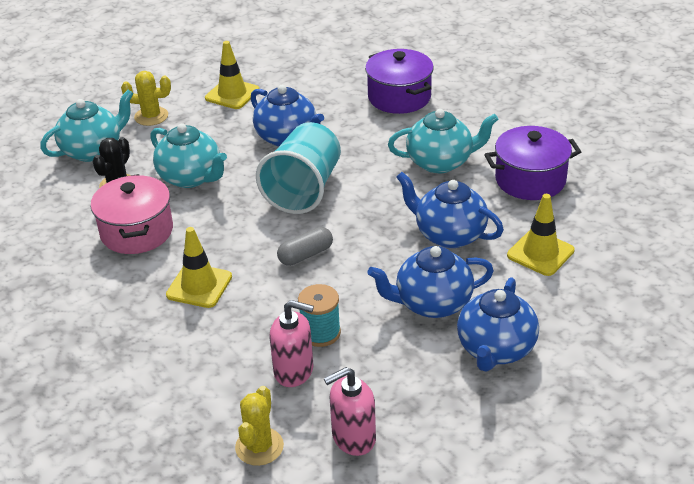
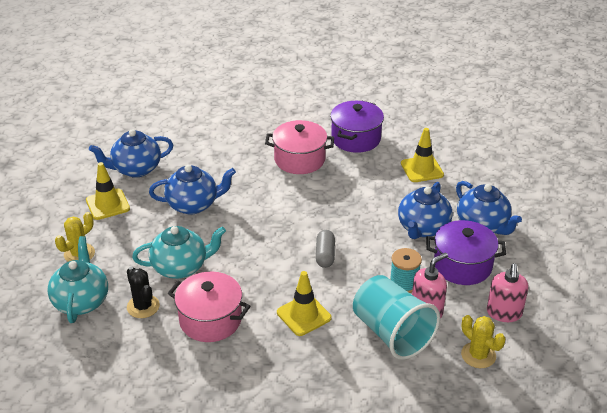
camera: 55 degrees left, 0 degrees up
turquoise cup [256,122,341,214] -> turquoise cup moved to [353,275,440,360]
purple pot [365,49,434,114] -> purple pot moved to [426,220,506,285]
turquoise teapot [388,109,499,173] -> pink pot [265,120,334,174]
blue teapot [396,172,504,248] -> blue teapot moved to [89,129,173,177]

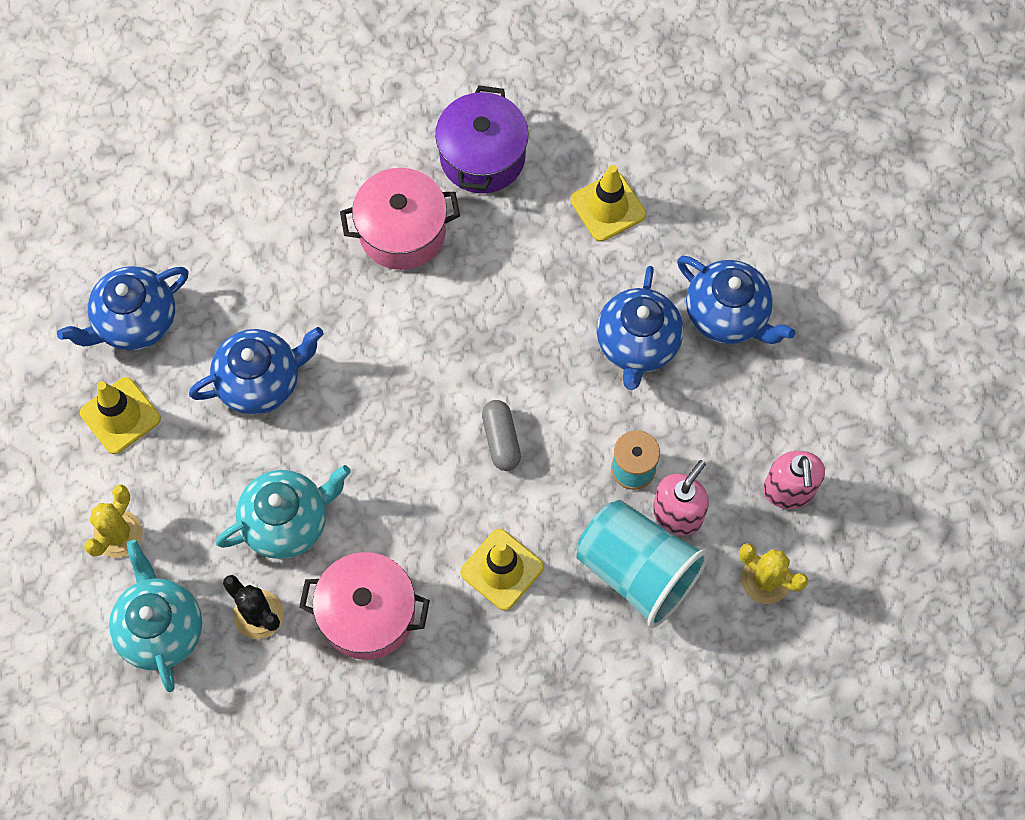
camera: 15 degrees left, 30 degrees up
purple pot [426,220,506,285] -> none

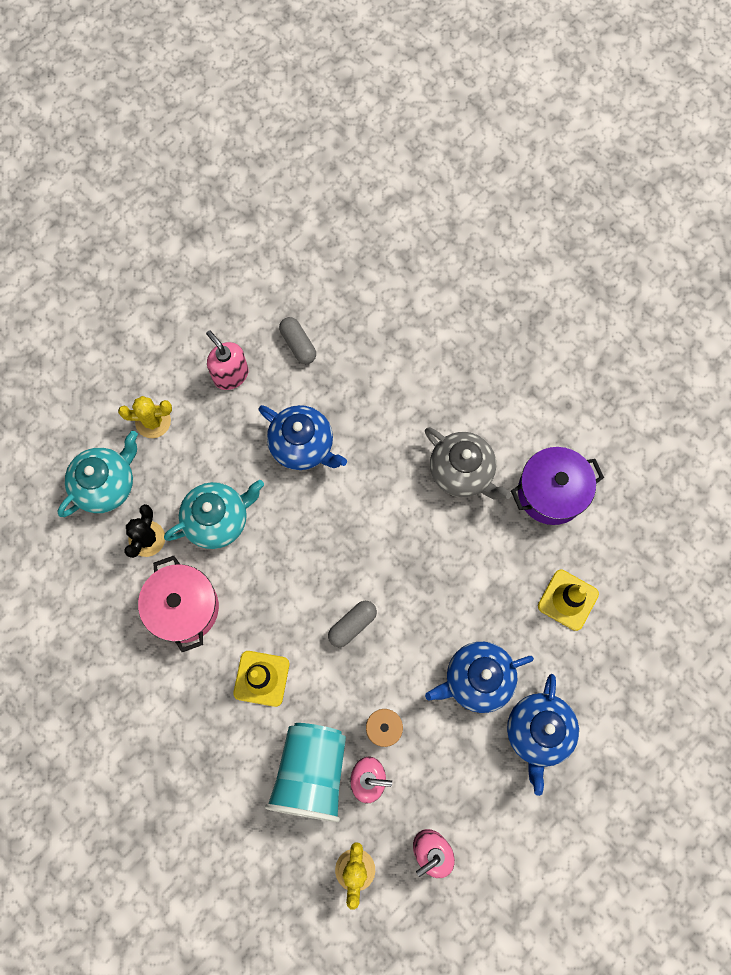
camera: 60 degrees right, 5 degrees up
blue teapot [57,266,189,351] -> grey capsule [279,317,316,364]
yellow traffic cone [80,377,161,454] -> pink soap dispenser [206,330,248,390]
turquoise teapot [216,465,351,559] -> turquoise teapot turned 60 degrees counterclockwise [164,480,264,549]
pink pot [340,168,460,270] -> grey teapot [425,427,512,500]

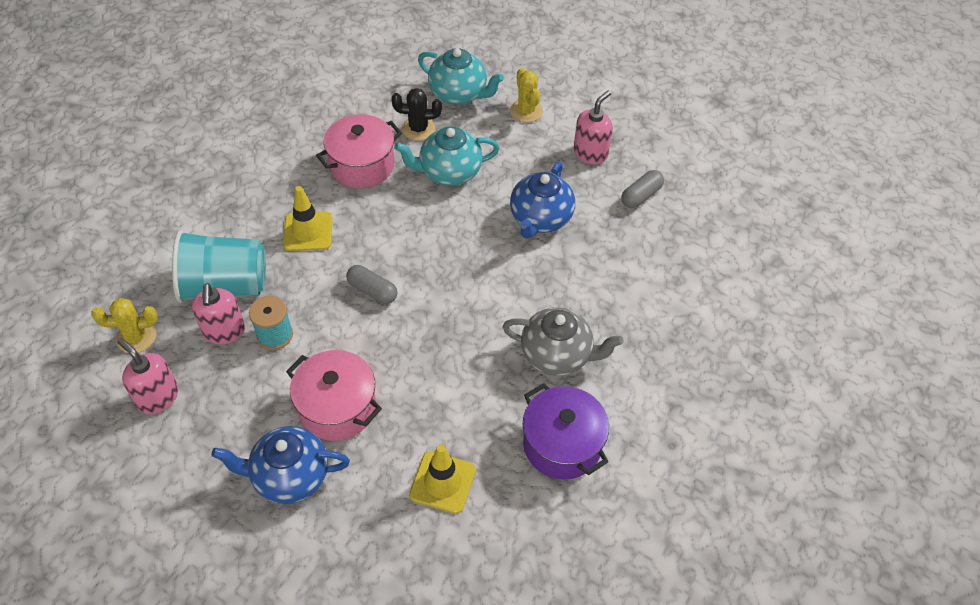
camera: 75 degrees right, 20 degrees down
turquoise teapot [164,480,264,549] -> turquoise teapot turned 120 degrees clockwise [394,127,499,186]
grey teapot [425,427,512,500] -> grey teapot turned 105 degrees counterclockwise [503,307,624,376]
blue teapot [425,642,534,713] -> pink pot [286,350,382,441]

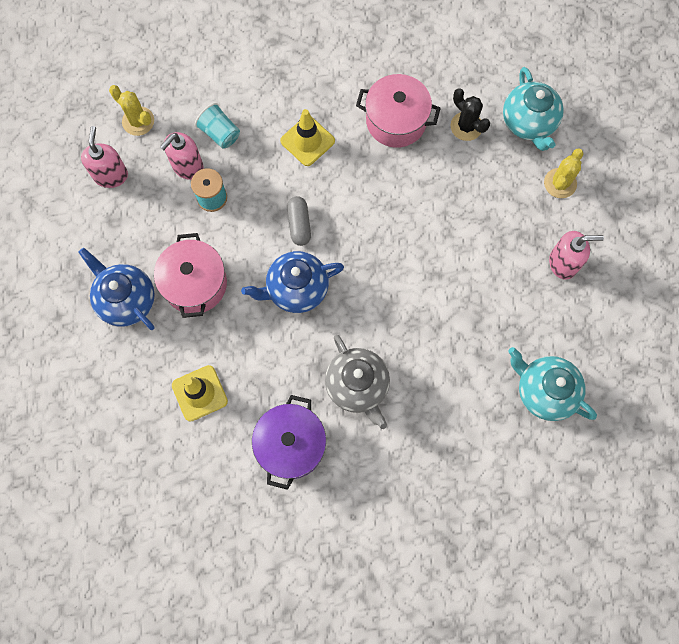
camera: 50 degrees right, 20 degrees up
turquoise cup [172,230,266,303] -> turquoise cup [195,103,240,149], size x0.53
turquoise teapot [394,127,499,186] -> turquoise teapot moved to [508,347,597,421]
blue teapot [510,162,575,239] -> blue teapot moved to [241,251,344,313]
grey capsule [621,170,664,208] -> none

